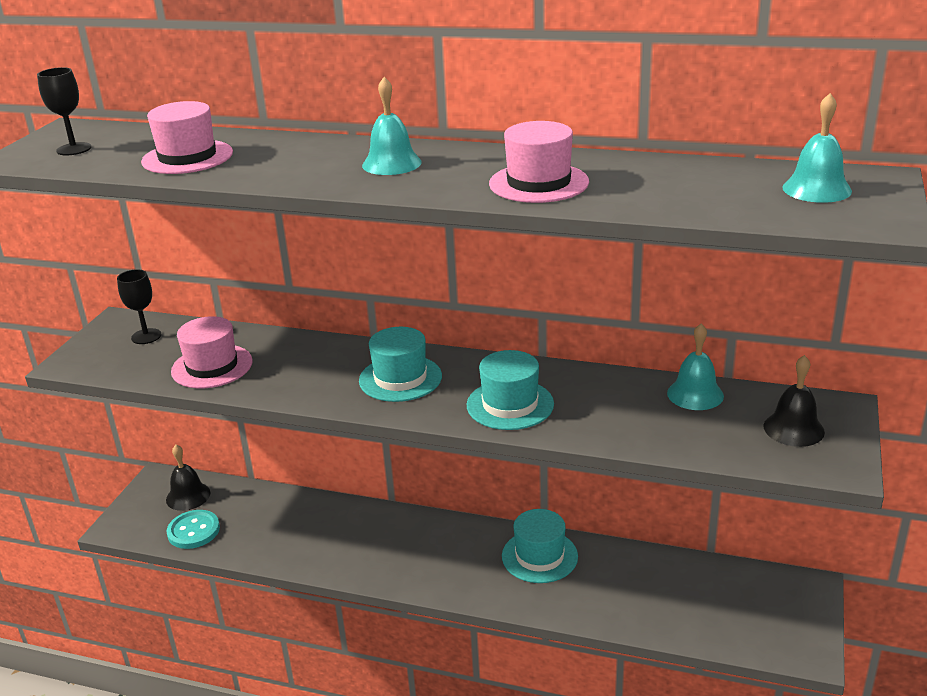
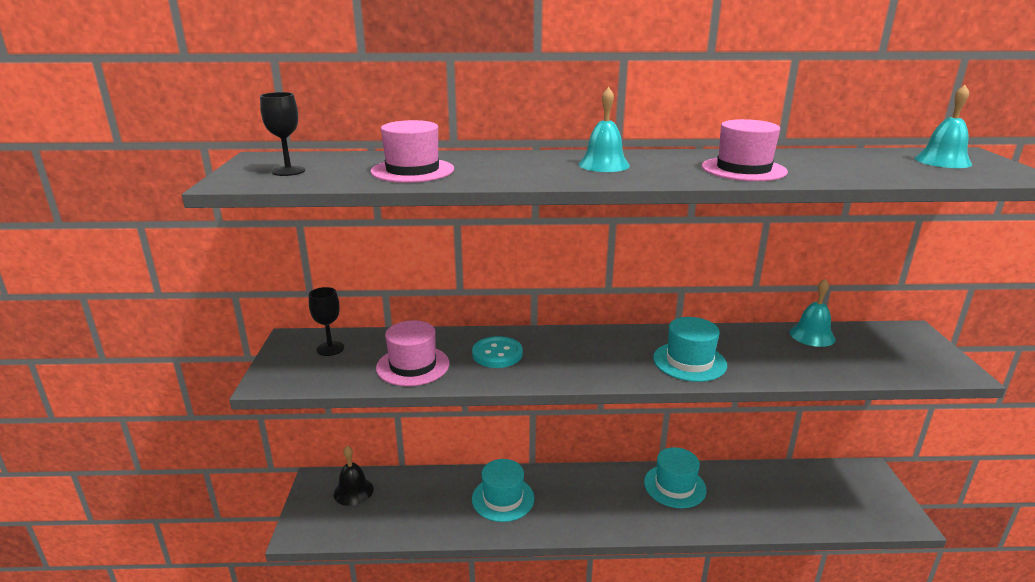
camera: 20 degrees left, 5 degrees down
turquoise button [167,510,220,549] -> turquoise button moved to [472,336,523,368]
turquoise hat [359,327,442,402] -> turquoise hat moved to [472,459,534,522]
black bell [763,355,825,447] -> none

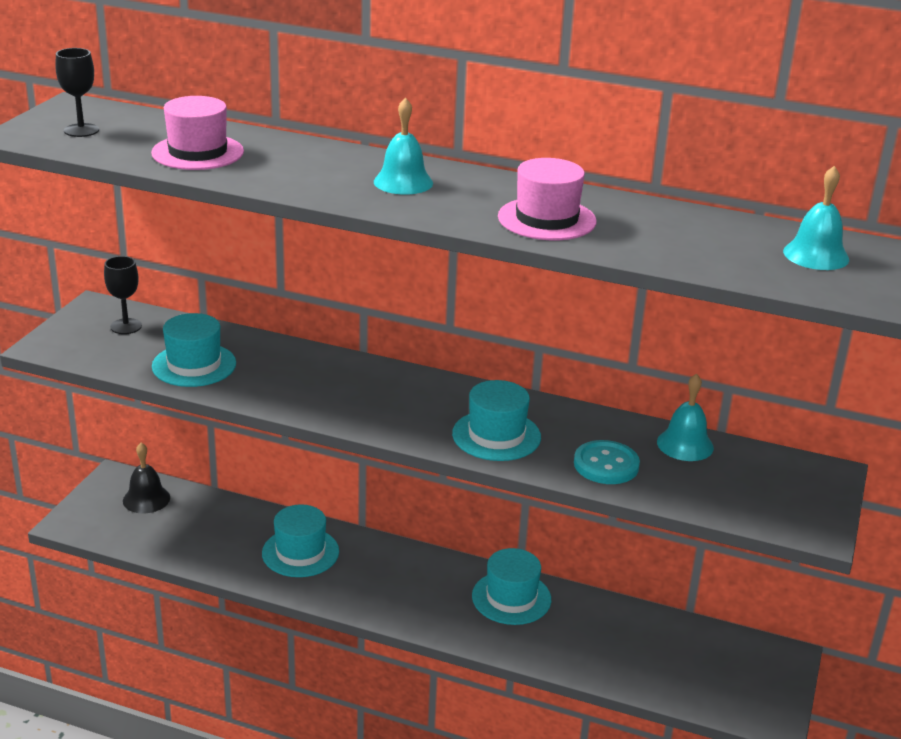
camera: 20 degrees right, 5 degrees up
pink hat [376,320,450,386] -> turquoise hat [152,313,236,387]
turquoise button [472,336,523,368] -> turquoise button moved to [574,440,640,484]

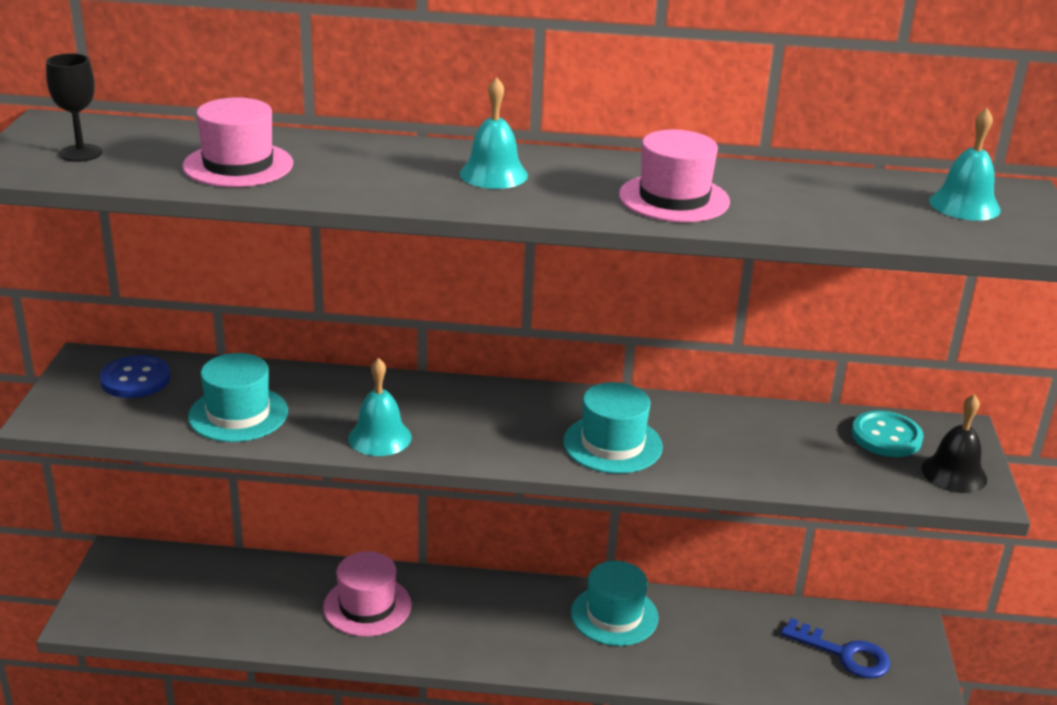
camera: 15 degrees left, 0 degrees up
black goblet [104,256,142,334] -> blue button [100,355,170,398]
black bell [123,443,170,513] -> black bell moved to [922,394,987,493]
turquoise hat [262,504,339,577] -> pink hat [323,551,412,637]
turquoise button [574,440,640,484] -> turquoise button moved to [852,411,924,457]
turquoise bell [657,374,714,461] -> turquoise bell moved to [348,358,412,456]
none -> blue key [781,618,890,679]

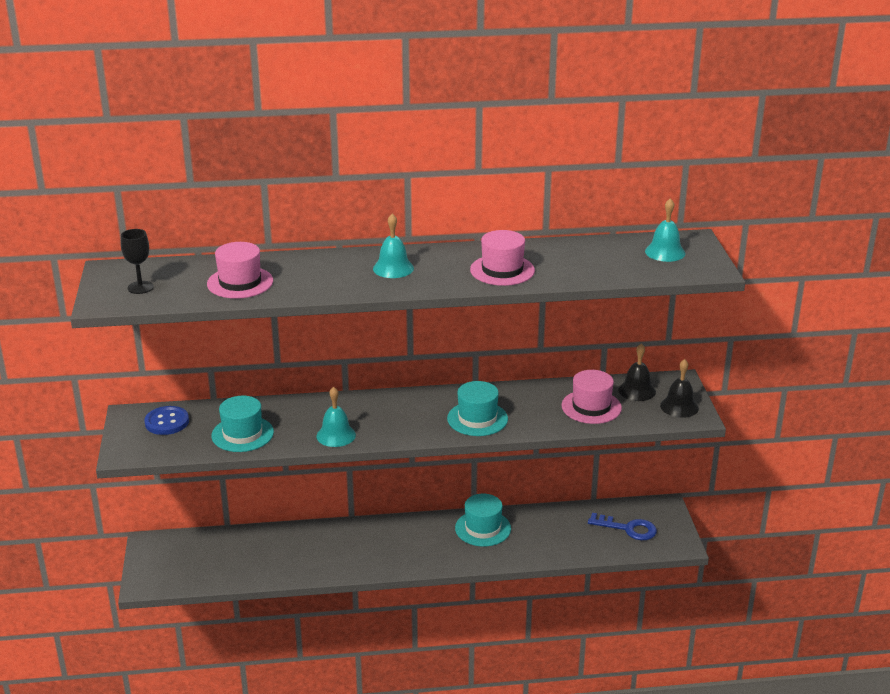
camera: 10 degrees left, 0 degrees up
pink hat [323,551,412,637] -> pink hat moved to [561,370,622,424]
turquoise button [852,411,924,457] -> black bell [618,344,656,401]

